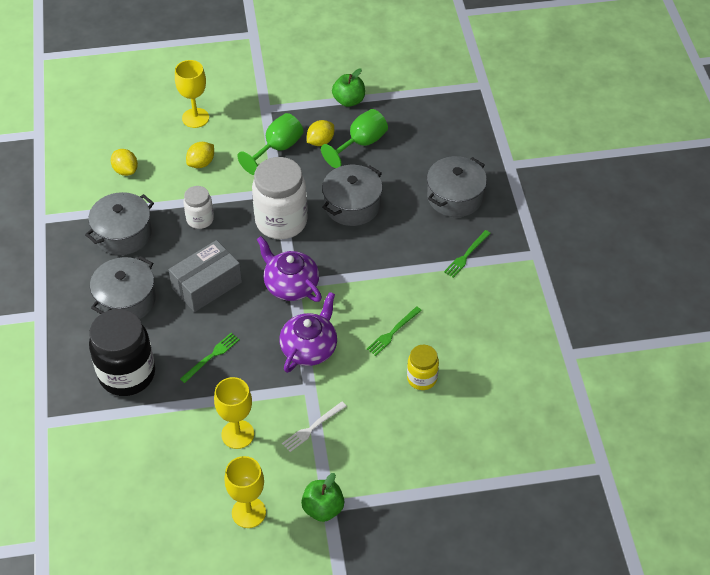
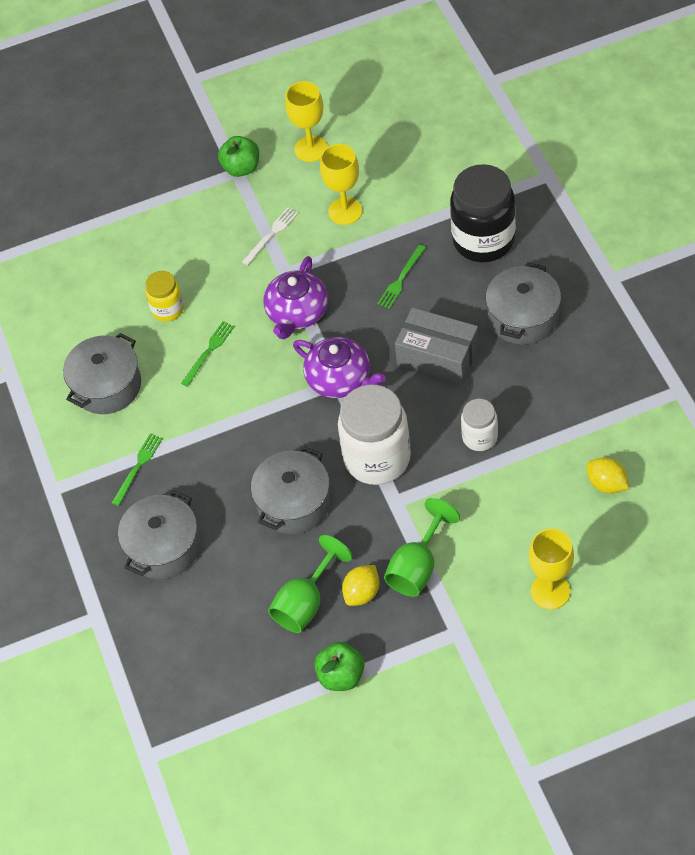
camera: 175 degrees right, 5 degrees up
grey pot [85,192,154,255] -> grey pot moved to [63,333,141,414]
grey box [168,240,242,312] -> grey box turned 75 degrees clockwise [395,307,479,384]
yellow lemon [186,142,214,168] -> none

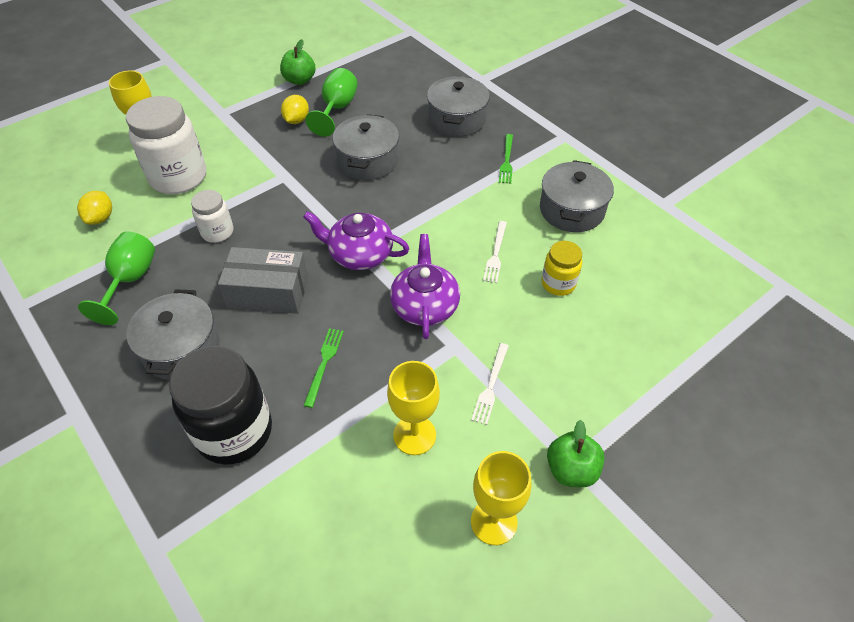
camera: 155 degrees right, 5 degrees down
green fork [181,321,234,387] -> white fork [483,221,507,283]
white jar [338,385,411,485] -> white jar moved to [126,96,206,194]
green goblet [384,498,460,597] -> green goblet moved to [78,232,155,325]
yellow lemon [587,457,629,494] -> yellow lemon turned 75 degrees clockwise [77,191,112,225]

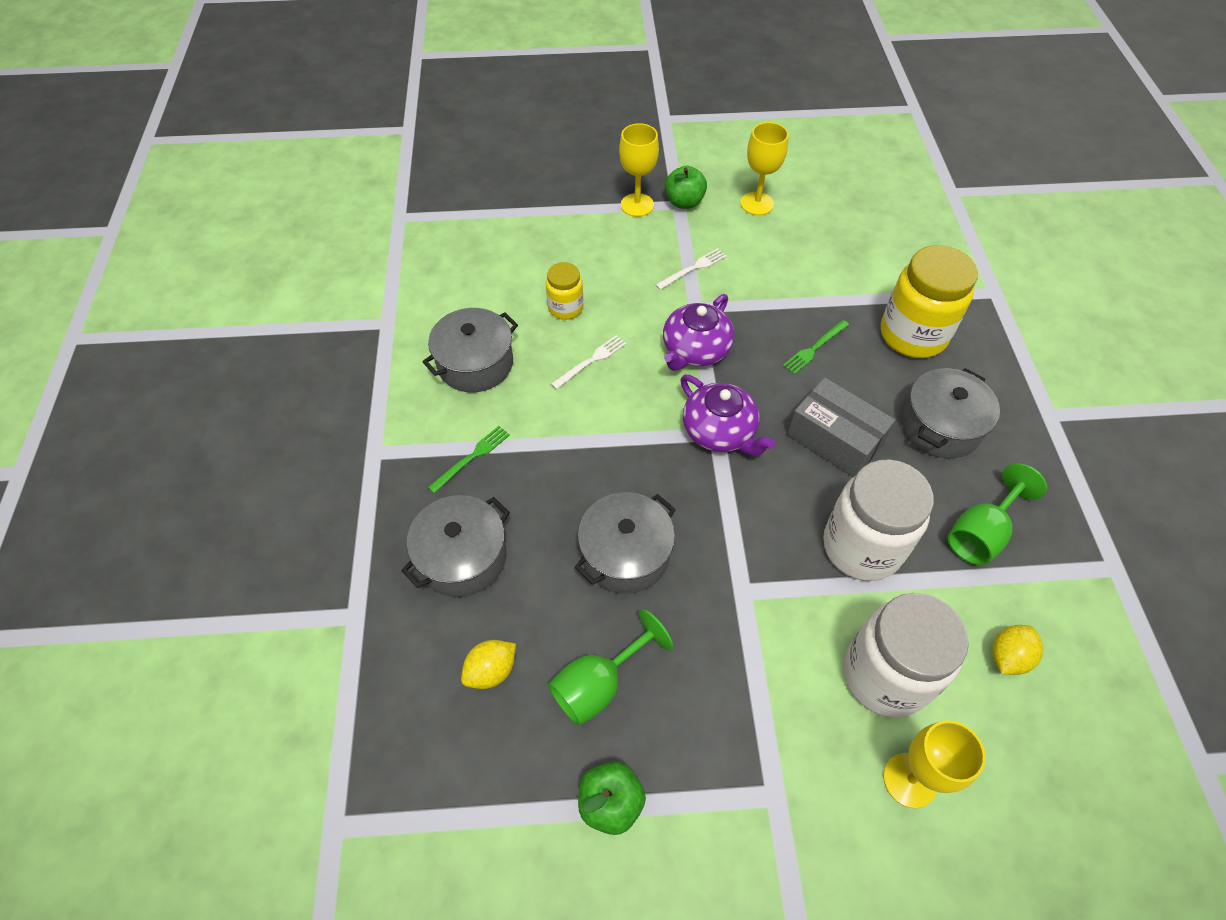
camera: 145 degrees left, 5 degrees up
black jar [169,346,272,465] -> yellow jar [881,245,978,358]
white jar [191,190,233,243] -> white jar [823,460,934,581], size x1.89
yellow lemon [281,95,309,124] -> yellow lemon moved to [461,640,516,689]
yellow goblet [387,361,440,455] -> yellow goblet moved to [619,123,659,217]

